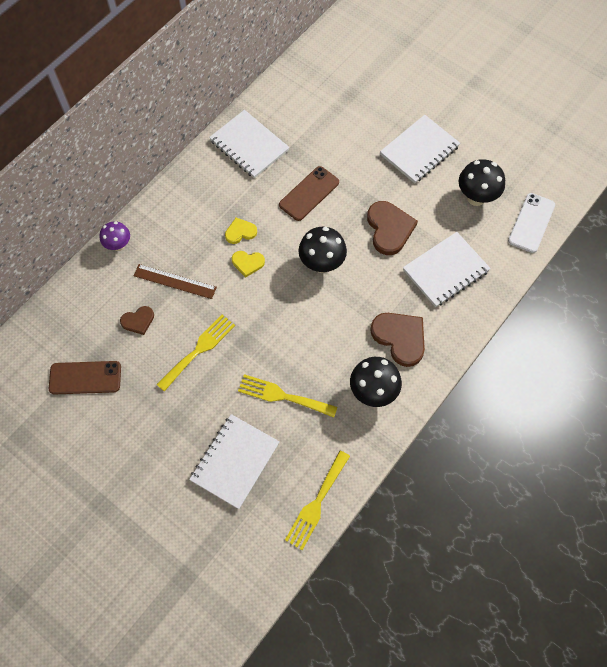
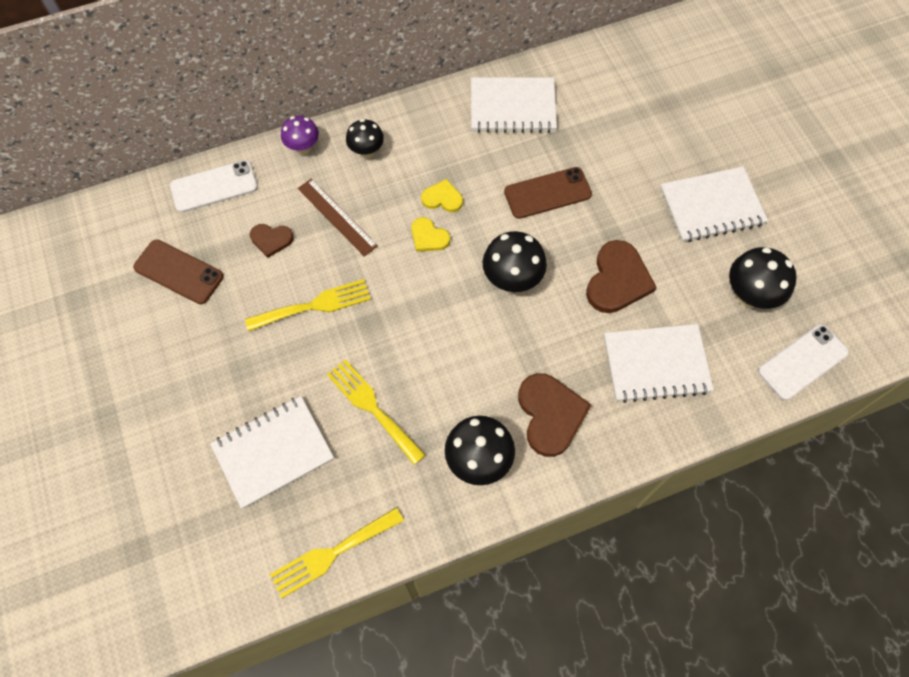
camera: 30 degrees right, 0 degrees up
white notebook [209,110,289,179] -> white notebook turned 75 degrees counterclockwise [471,77,557,133]
none -> white phone [170,160,258,213]
none -> black mushroom [346,119,384,159]

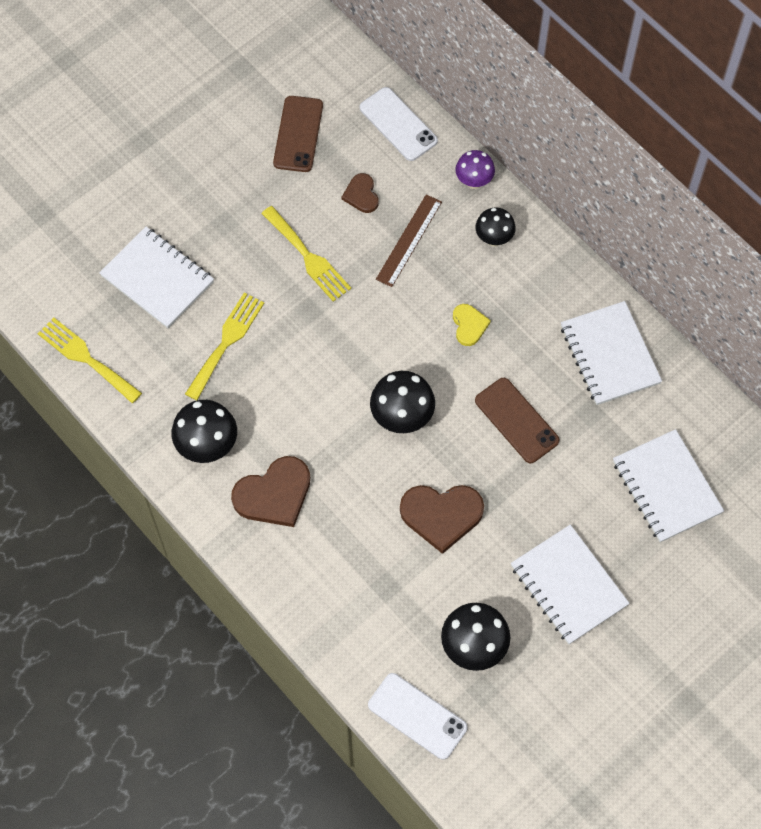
camera: 70 degrees right, 0 degrees up
yellow heart [411,217,450,252] -> none
white notebook [604,324,714,403] -> white notebook moved to [613,429,724,542]

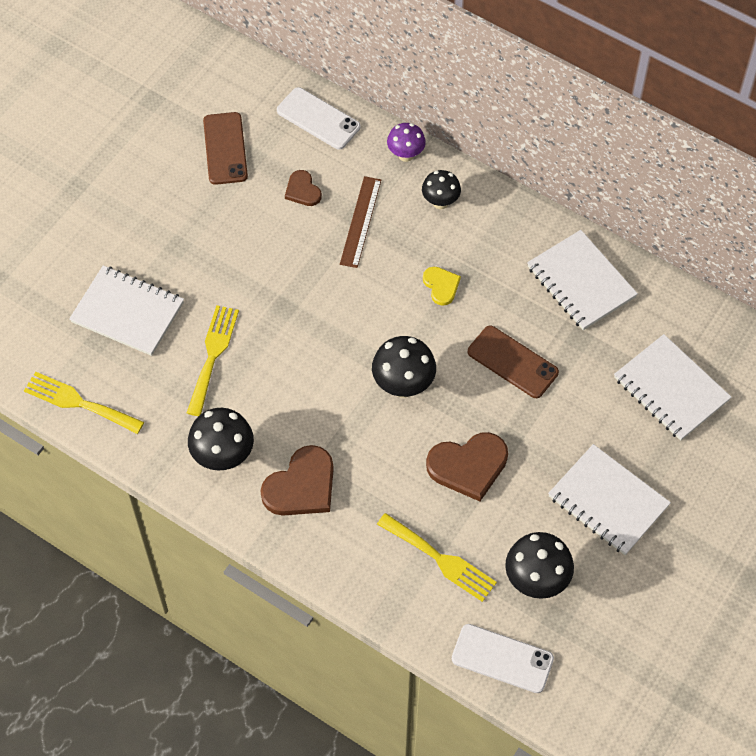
camera: 15 degrees left, 5 degrees down
yellow fork [261,206,351,302] -> yellow fork moved to [377,513,497,602]

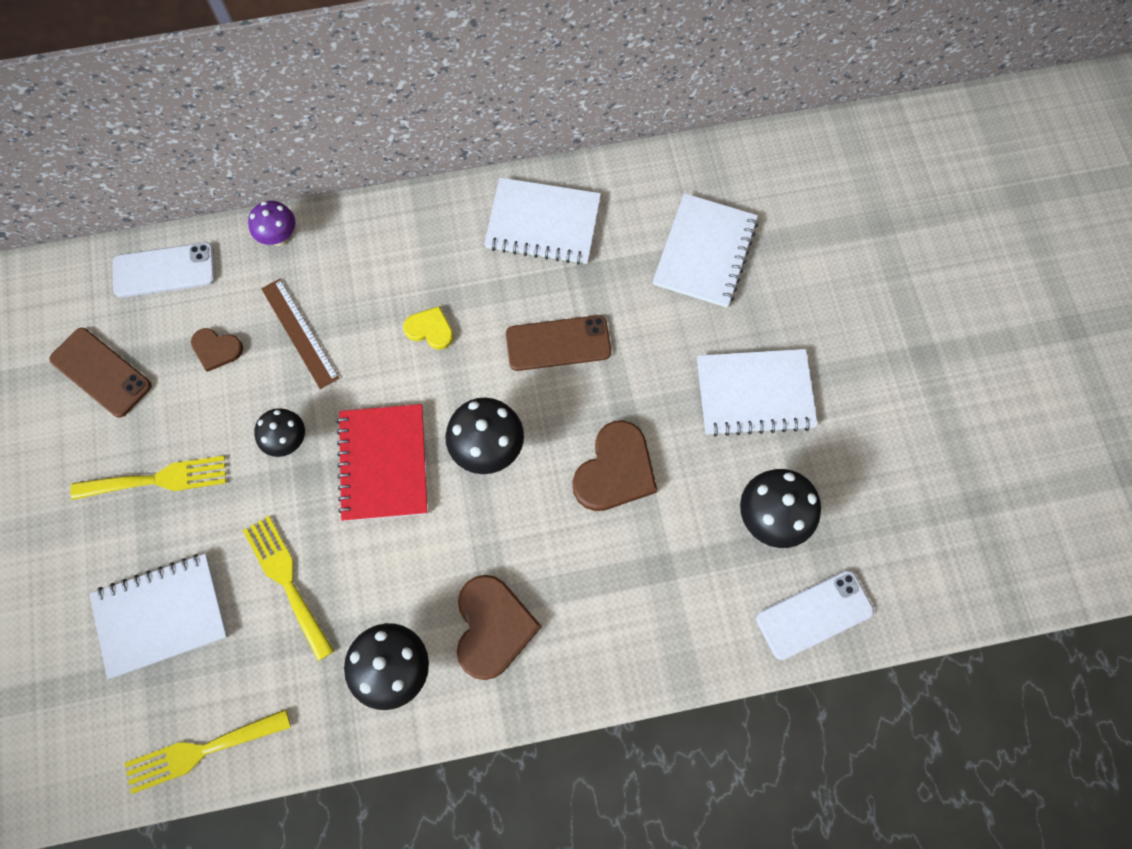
camera: 45 degrees left, 10 degrees up
yellow fork [377,513,497,602] -> yellow fork moved to [70,456,226,500]
black mushroom [422,170,461,209] -> black mushroom moved to [254,408,305,457]
white notebook [614,334,732,441] -> white notebook turned 75 degrees counterclockwise [653,193,758,308]
none -> red notebook [337,404,428,521]

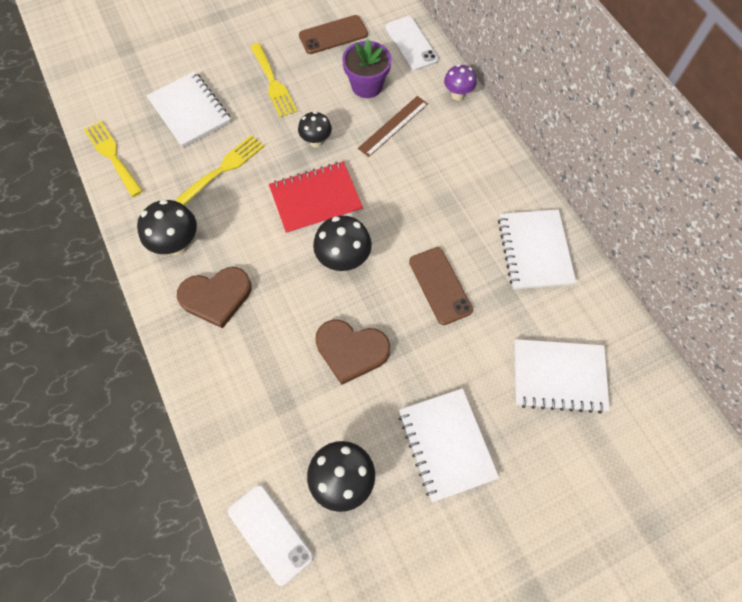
camera: 75 degrees right, 5 degrees down
brown phone [49,328,152,418] -> brown phone turned 45 degrees clockwise [299,15,368,54]
brown heart [191,328,243,372] -> purple flower pot [342,39,392,98]
yellow heart [403,306,454,350] -> none

